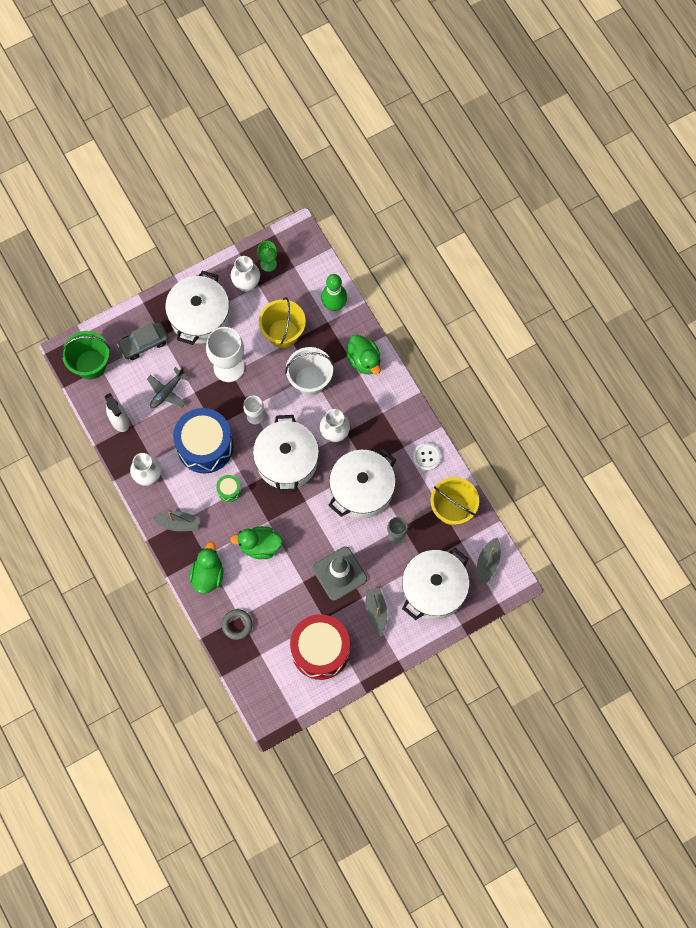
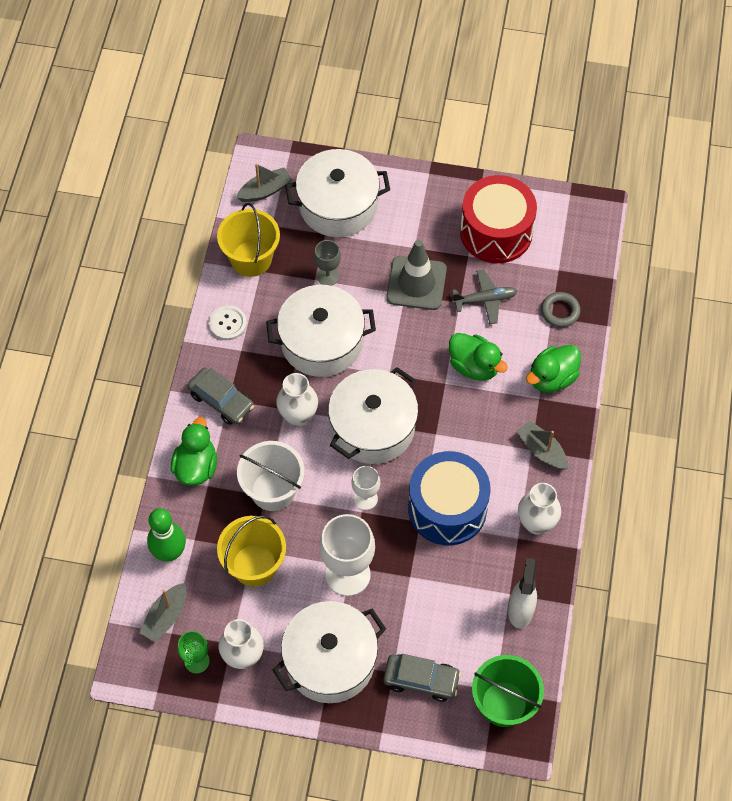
camera: 140 degrees left, 10 degrees down
grey plane [147,367,190,408] -> grey plane moved to [452,269,517,324]
green drum [216,475,241,502] -> none
grey boat [366,588,388,635] -> grey boat moved to [139,583,186,643]
none -> grey car [188,367,254,425]

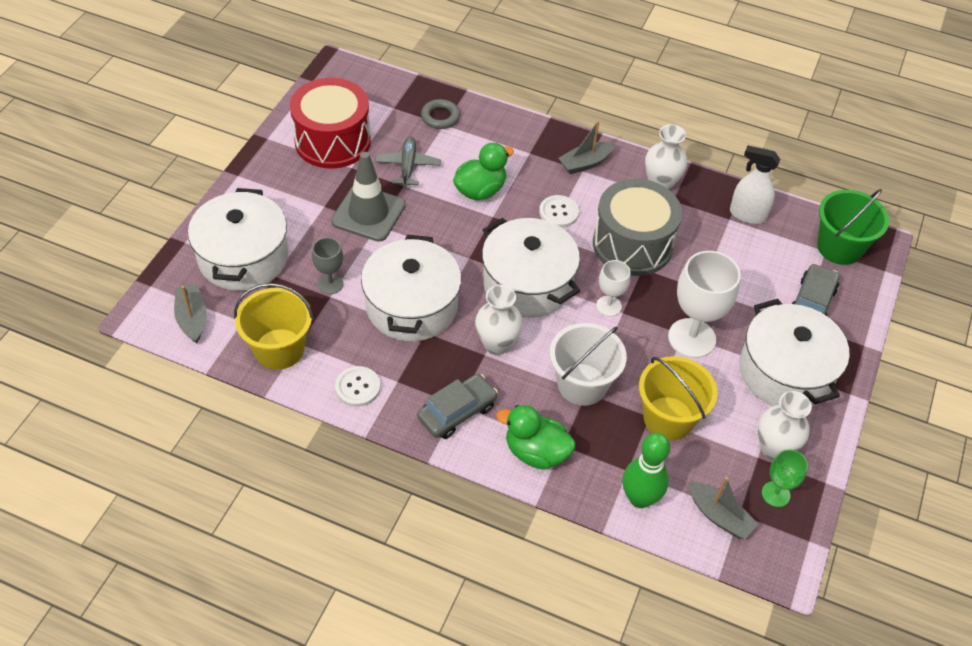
camera: 80 degrees left, 10 degrees down
blue drum [408,451,491,545] -> grey drum [593,179,682,276]
green duck [526,345,581,392] -> none
none -> white button [539,195,579,228]

